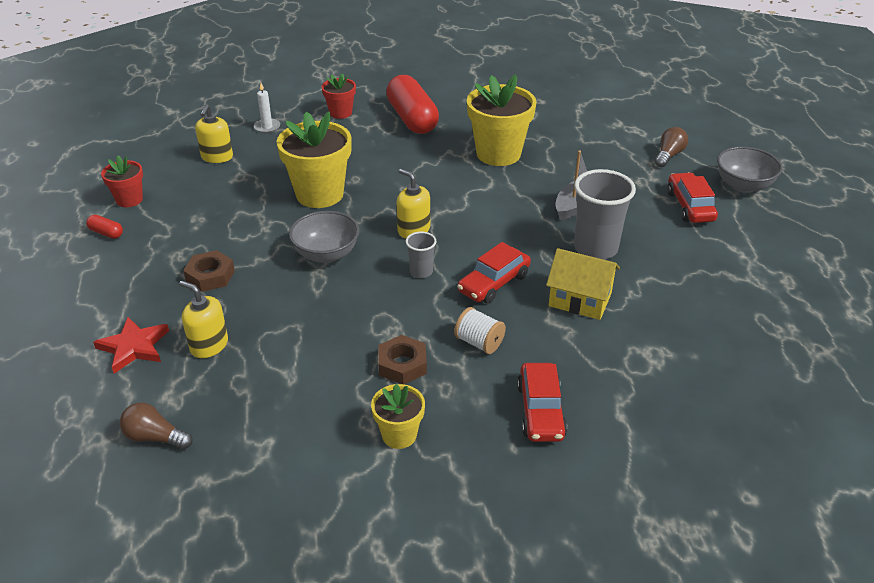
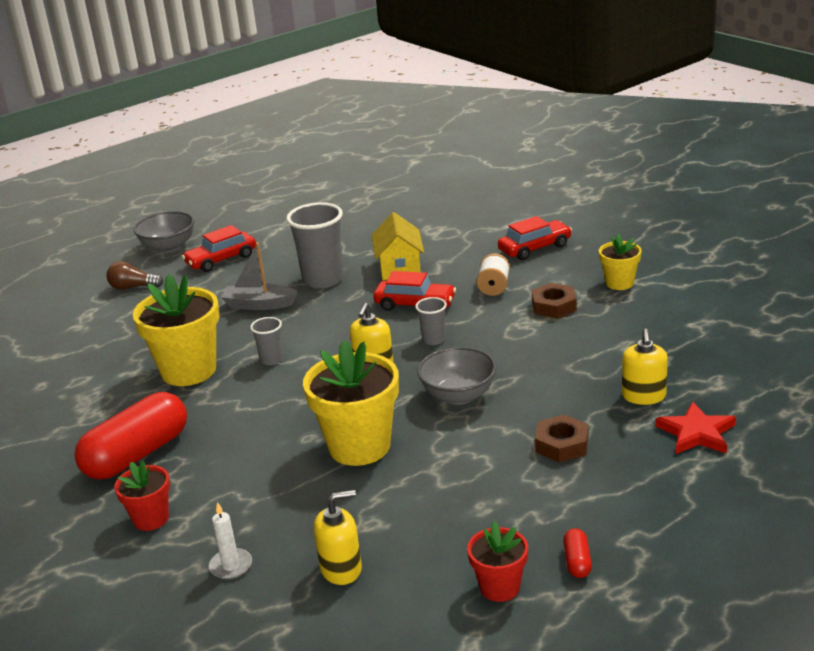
camera: 115 degrees left, 10 degrees down
brown light bulb [120,402,193,449] -> none
none -> grey cup [250,317,283,365]

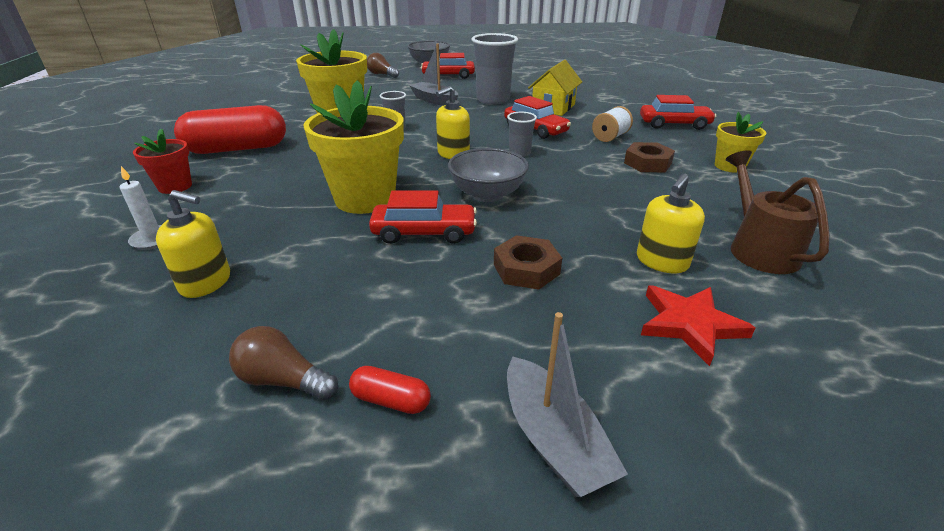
camera: 30 degrees right, 5 degrees up
red flower pot [467,521,528,602] -> brown light bulb [229,326,338,401]
red capsule [563,528,592,578] -> red capsule turned 75 degrees clockwise [349,366,431,414]
none -> red car [369,190,477,244]
none -> grey boat [507,312,628,497]
none -> brown watering can [726,150,830,274]

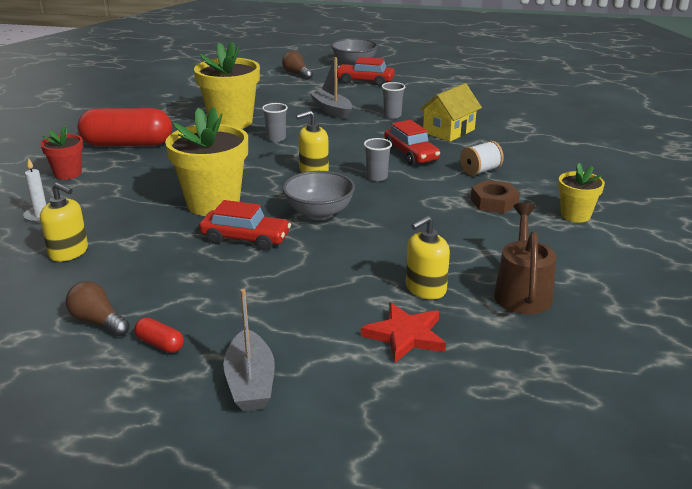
camera: 15 degrees right, 5 degrees down
grey cup [472,33,518,105] -> grey cup [381,82,405,119], size x0.51
brown nut [494,235,562,290] -> none
red car [640,95,716,130] -> none

